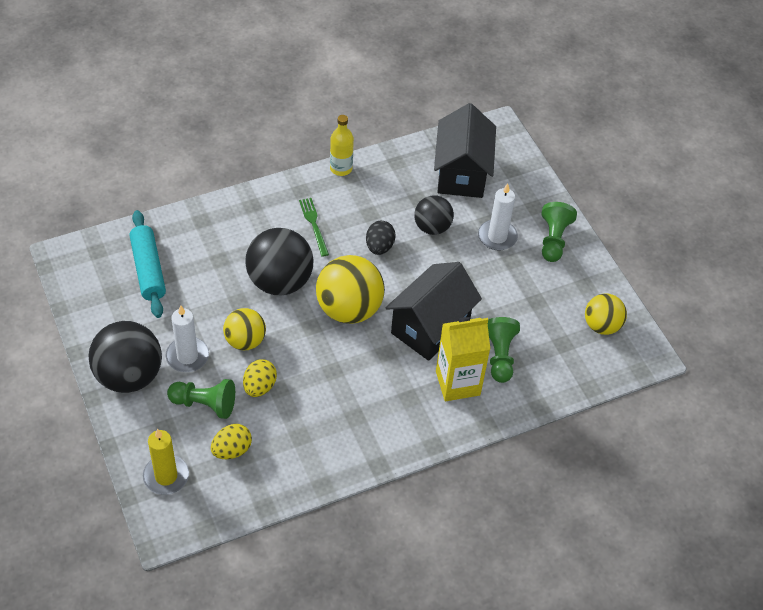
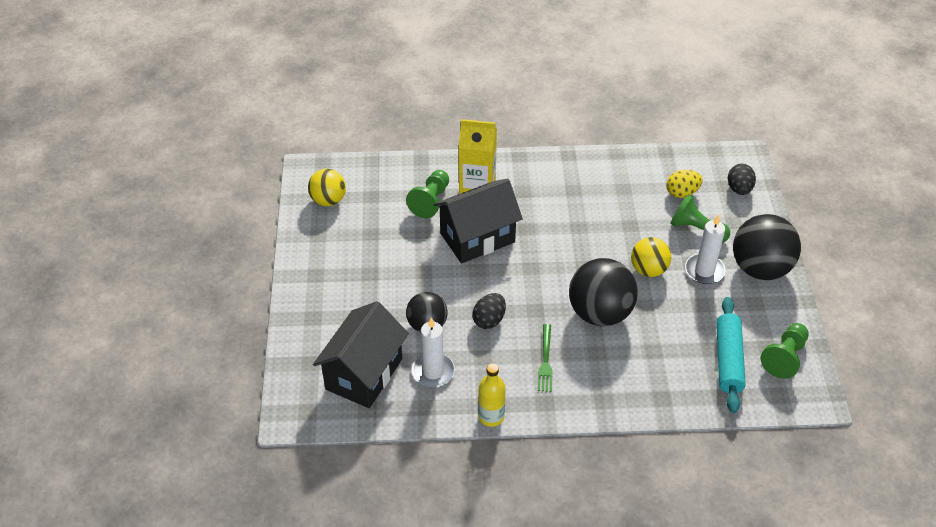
camera: 155 degrees left, 5 degrees down
yellow candle [143,429,189,495] -> black egg [728,164,756,195]
yellow egg [243,359,277,397] -> none
yellow ball [316,255,385,324] -> none
white candle [478,183,518,251] -> white candle moved to [412,317,455,387]
green pawn [541,202,577,262] -> green pawn moved to [761,323,809,379]

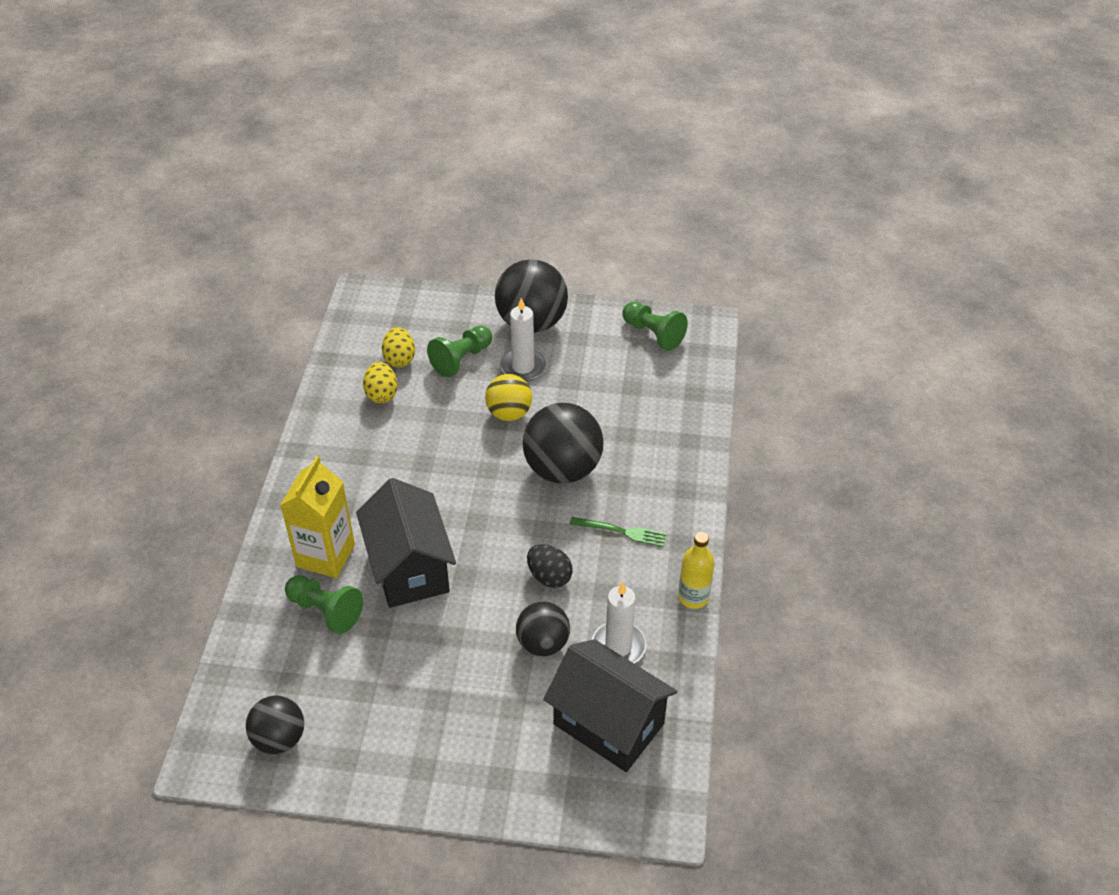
camera: 80 degrees left, 0 degrees up
yellow ball [308,169,346,206] -> black ball [246,695,304,754]
turquoise rolling pin [716,297,746,413] -> none
black egg [728,164,756,195] -> none
none -> yellow egg [363,362,397,403]

